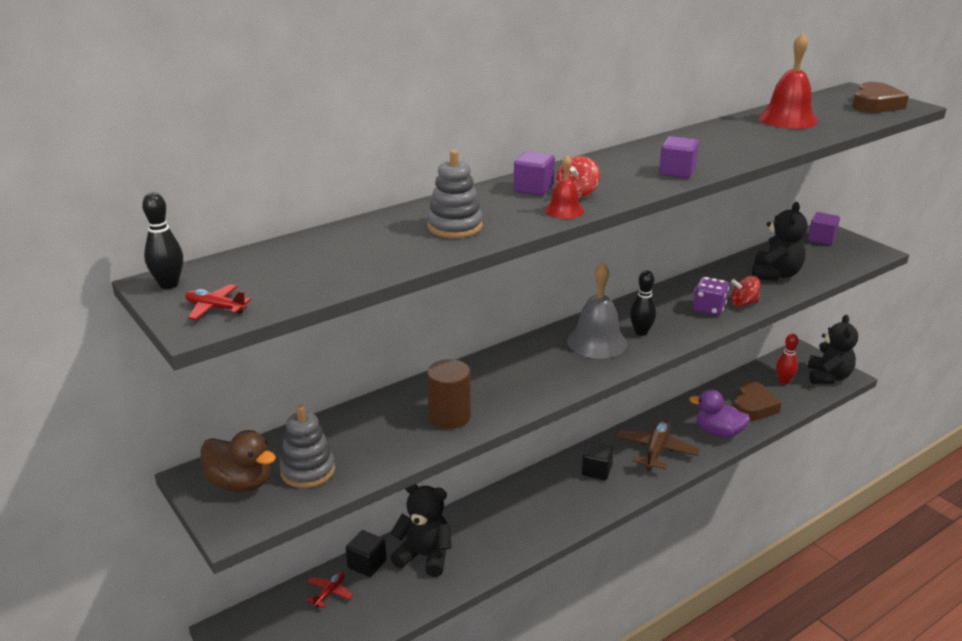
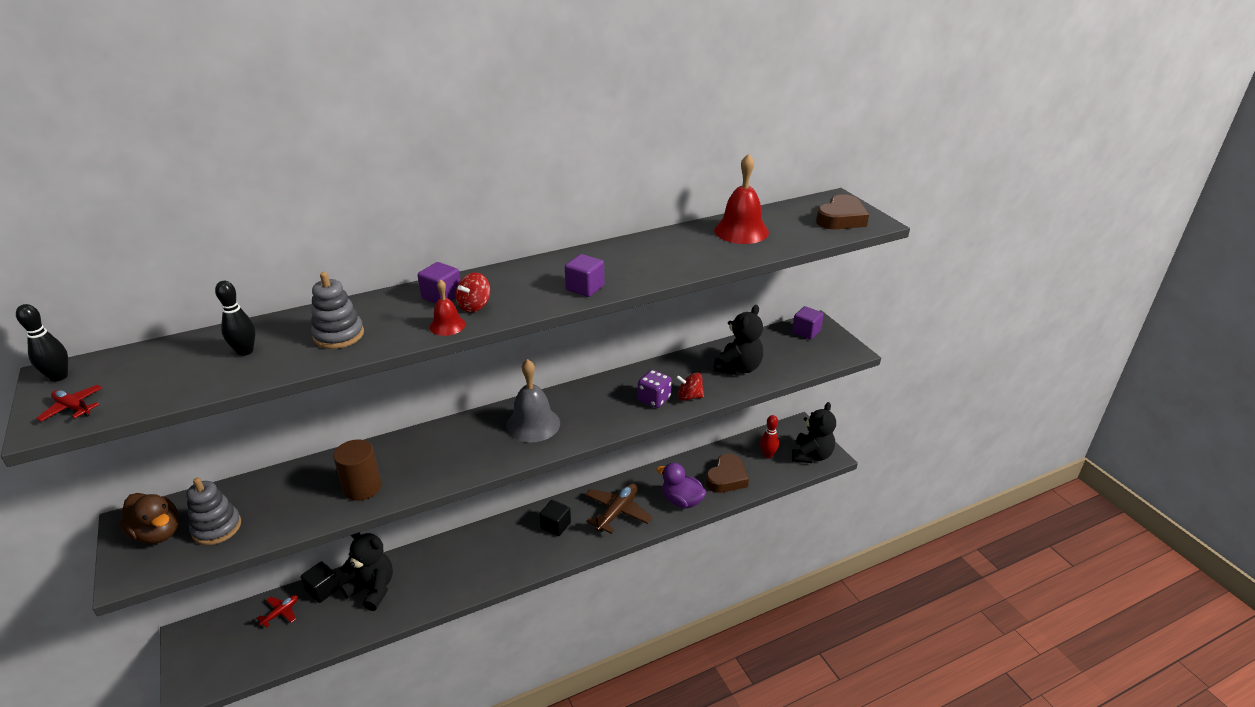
camera: 10 degrees right, 5 degrees up
black bowling pin [630,270,656,336] -> black bowling pin moved to [215,281,255,356]

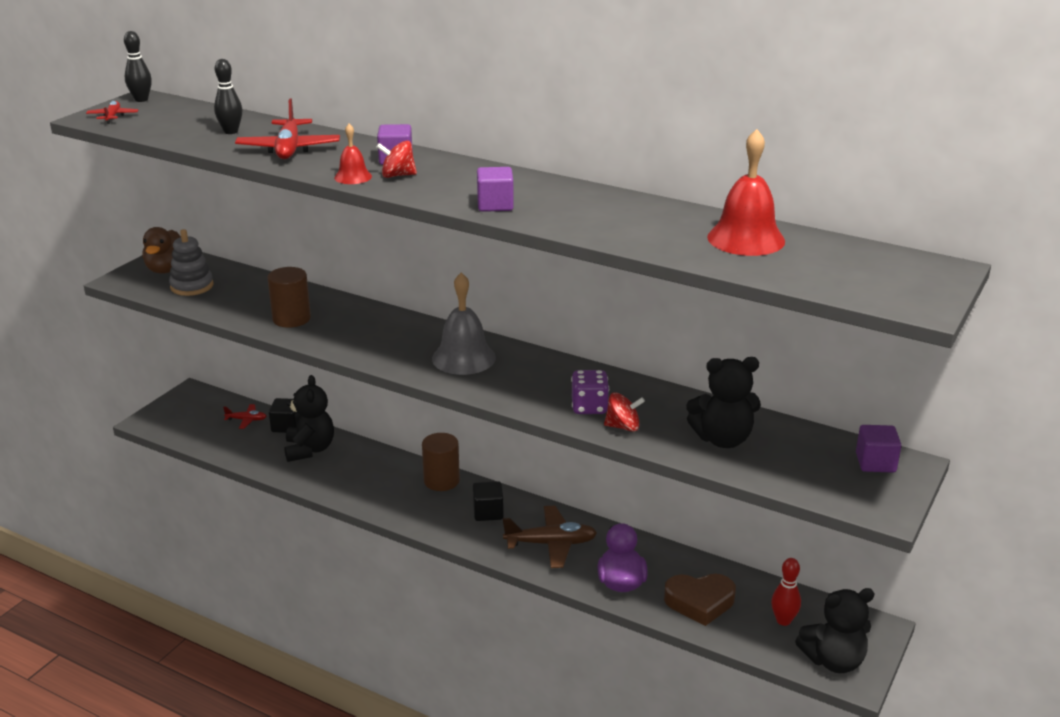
camera: 55 degrees right, 5 degrees down
grey stacking toy [311,272,364,349] -> red plane [235,98,340,159]
red spinning top [676,373,704,401] -> red spinning top turned 120 degrees clockwise [604,392,645,432]
brown heart [816,194,869,229] -> none
none -> brown cylinder [422,433,460,491]

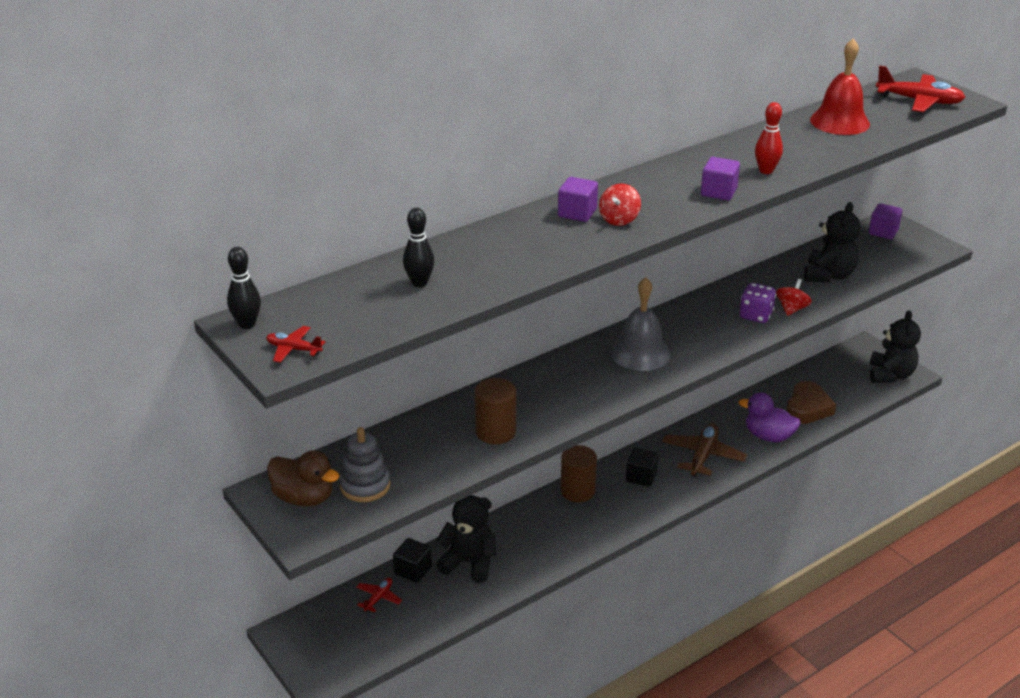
camera: 65 degrees left, 5 degrees up
red plane [235,98,340,159] -> red plane moved to [876,65,966,112]
red bell [334,124,372,184] -> none
red bowling pin [771,558,801,626] -> red bowling pin moved to [755,102,783,174]

